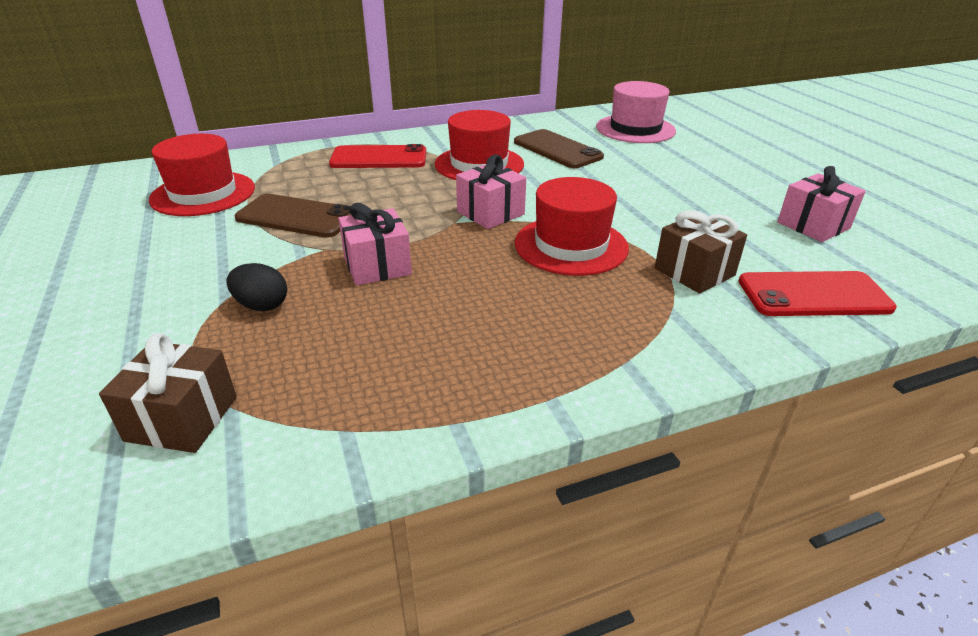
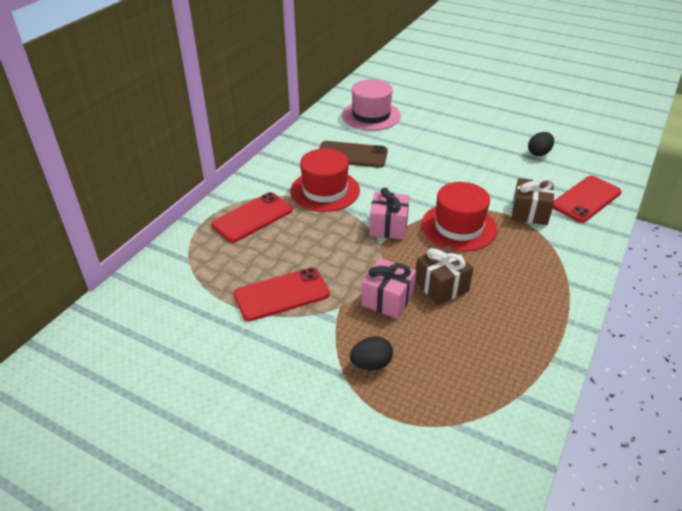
camera: 40 degrees left, 5 degrees up
brown gift [99,333,237,453] -> brown gift moved to [415,245,474,305]
red hat [149,134,255,216] -> none
brown phone [235,194,351,238] -> red phone [234,267,330,321]
pink gift [777,166,866,242] -> black egg [528,132,554,156]

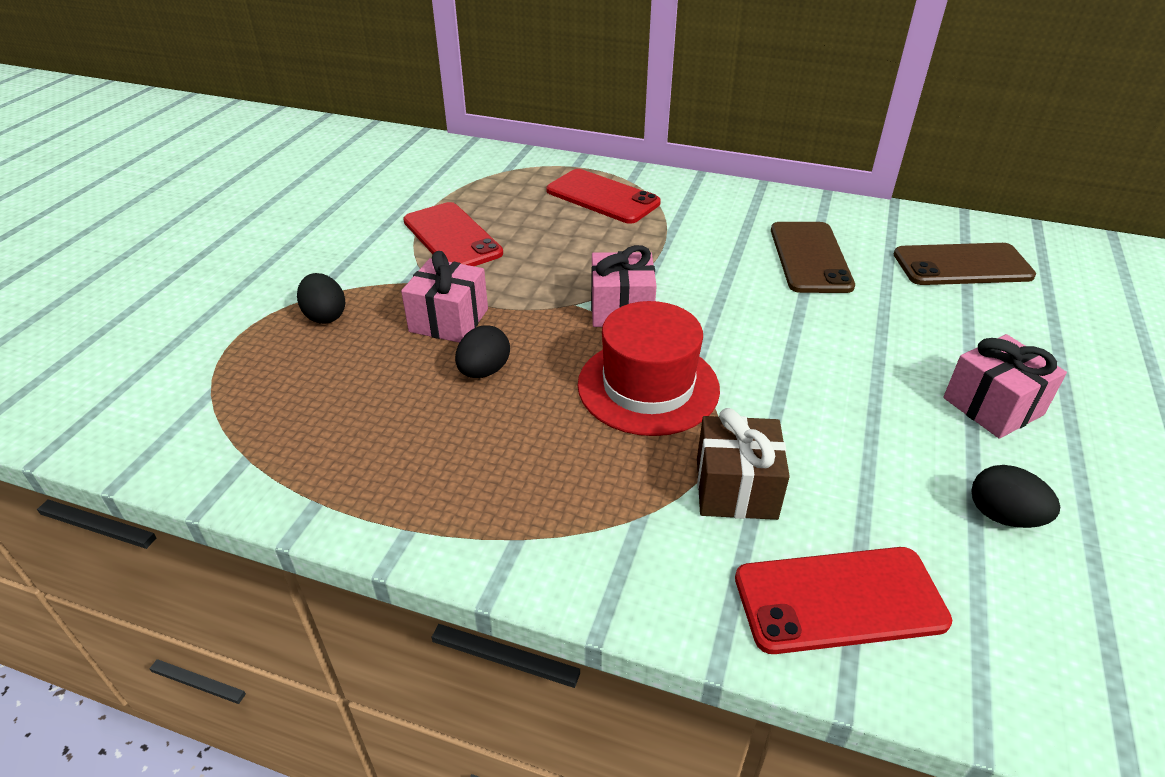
camera: 80 degrees right, 0 degrees up
red hat [290,149,360,212] -> none
pink hat [342,79,401,131] -> brown phone [894,243,1036,285]
brown gift [415,245,474,305] -> black egg [455,325,510,378]
red phone [553,176,622,223] -> red phone turned 45 degrees counterclockwise [735,547,952,654]
none -> pink gift [943,334,1067,439]

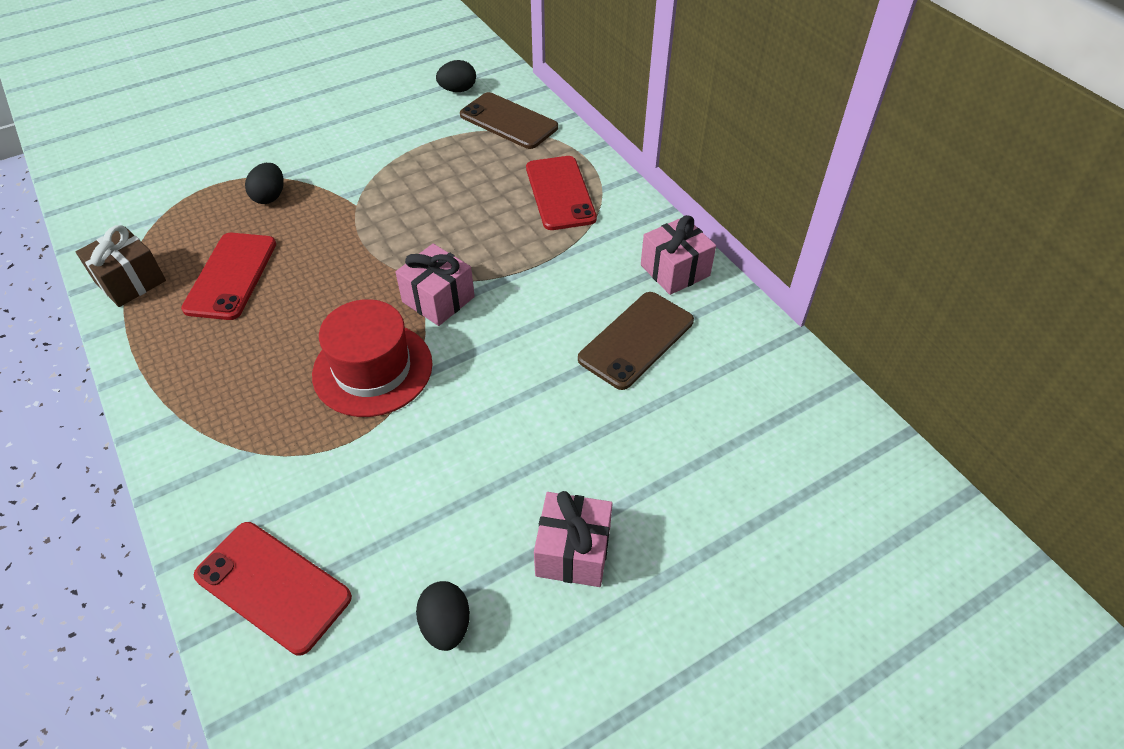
camera: 40 degrees right, 10 degrees up
pink gift [401,251,488,342] -> pink gift moved to [641,215,716,295]
red phone [403,202,503,266] -> red phone moved to [181,233,276,320]
black egg [455,325,510,378] -> black egg moved to [436,60,476,92]
brown gift [697,408,790,520] -> brown gift moved to [76,225,166,307]
brown phone [894,243,1036,285] -> brown phone moved to [460,92,558,149]

